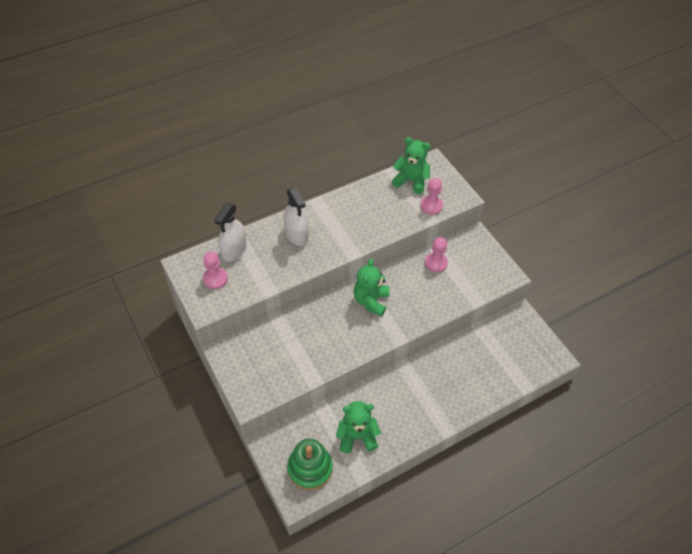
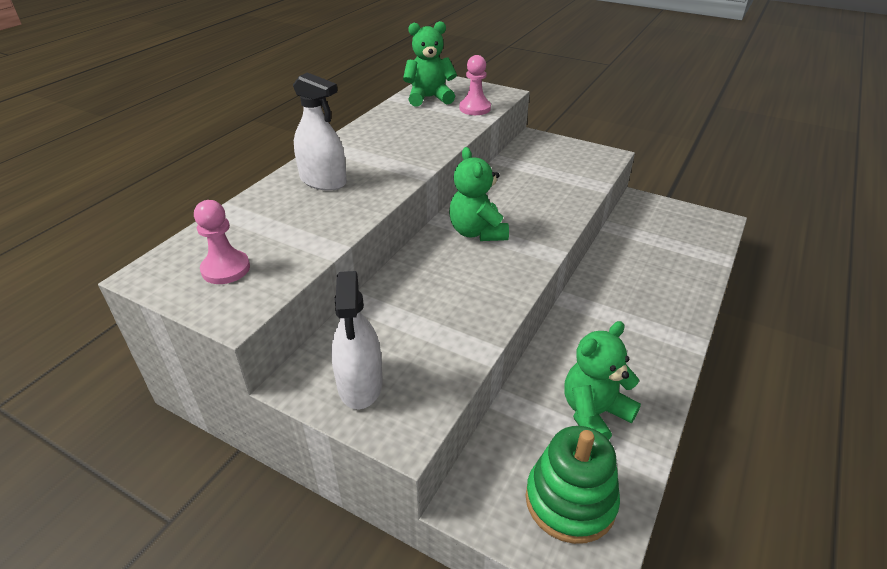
camera: 30 degrees left, 15 degrees down
white spray bottle [214,203,247,262] -> white spray bottle moved to [331,271,383,410]
pink pawn [425,237,448,272] -> none

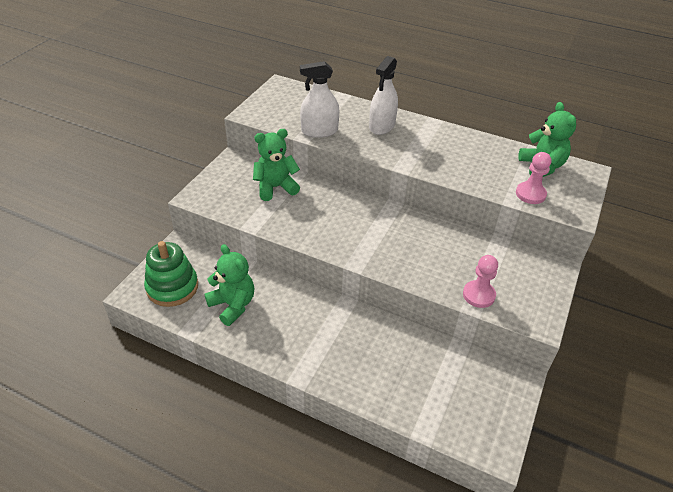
camera: 85 degrees right, 5 degrees up
pink pawn [194,200,250,284] -> pink pawn moved to [463,255,498,308]
white spray bottle [331,271,383,410] -> white spray bottle moved to [300,61,339,138]
green teddy bear [449,147,509,241] -> green teddy bear moved to [253,129,300,201]

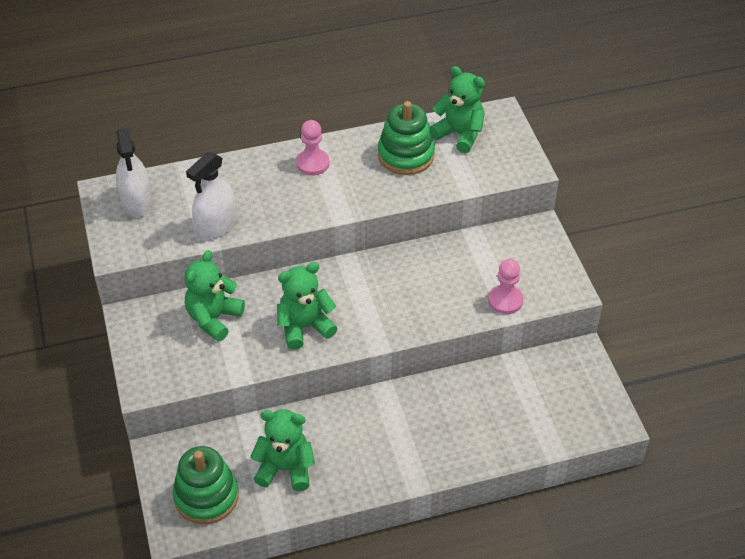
camera: 40 degrees left, 5 degrees up
white spray bottle [369,56,398,135] -> white spray bottle moved to [116,128,152,217]
pink pawn [516,152,551,204] -> pink pawn moved to [296,120,329,175]
none -> green teddy bear [277,262,337,350]
none -> green stacking toy [378,101,435,175]

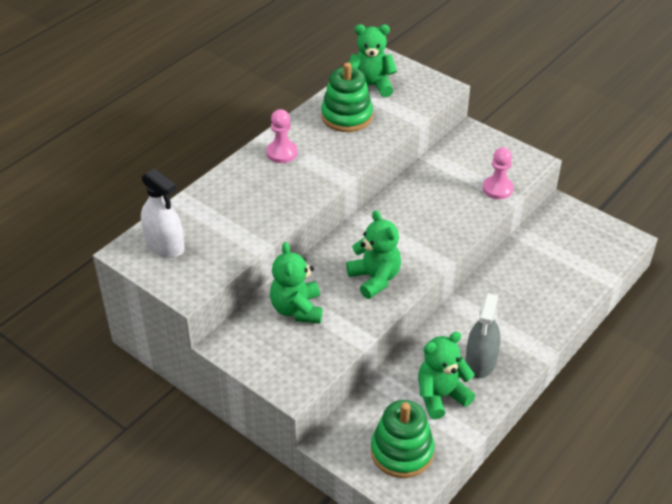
camera: 35 degrees left, 5 degrees down
white spray bottle [186,152,236,240] -> none
green teddy bear [277,262,337,350] -> green teddy bear turned 120 degrees clockwise [346,210,401,299]
none -> grey spray bottle [465,293,501,379]

